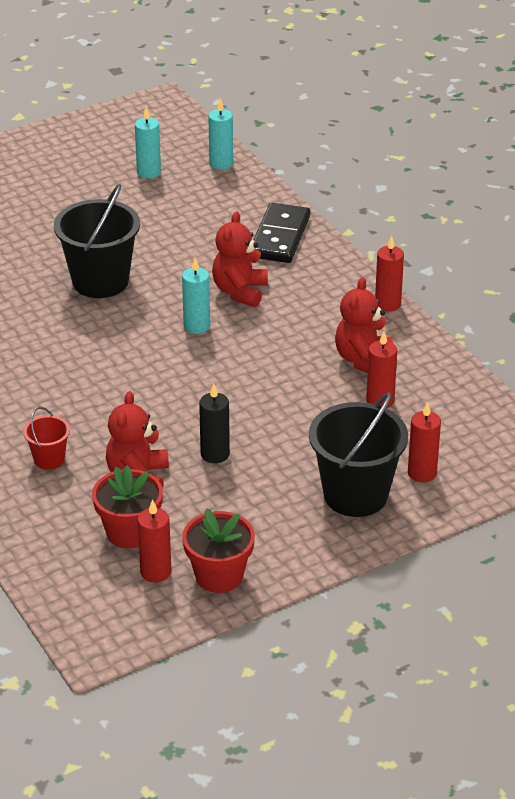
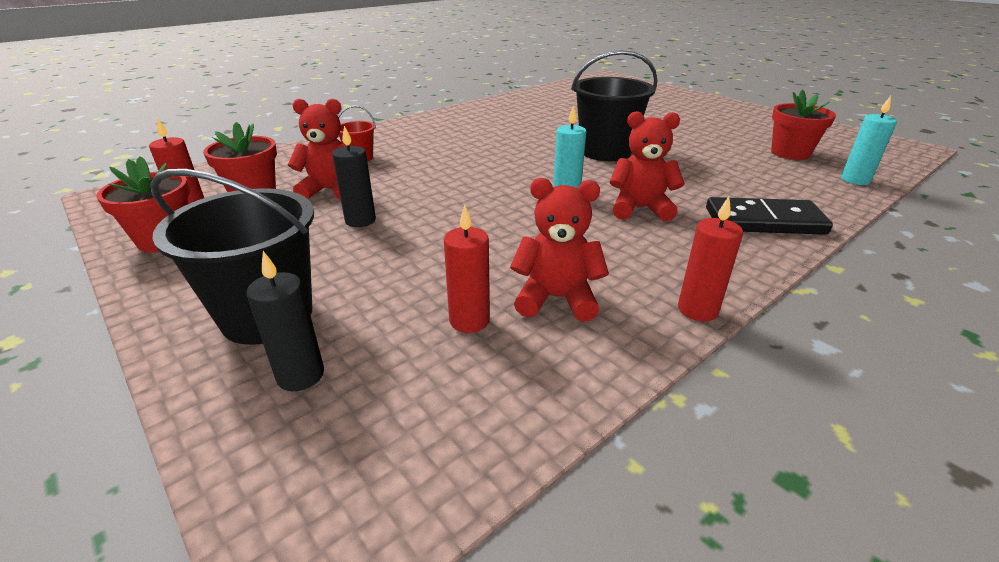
camera: 80 degrees right, 5 degrees down
turquoise candle [135,107,161,178] -> red flower pot [771,89,836,160]
red candle [408,402,441,482] -> black candle [246,251,324,391]

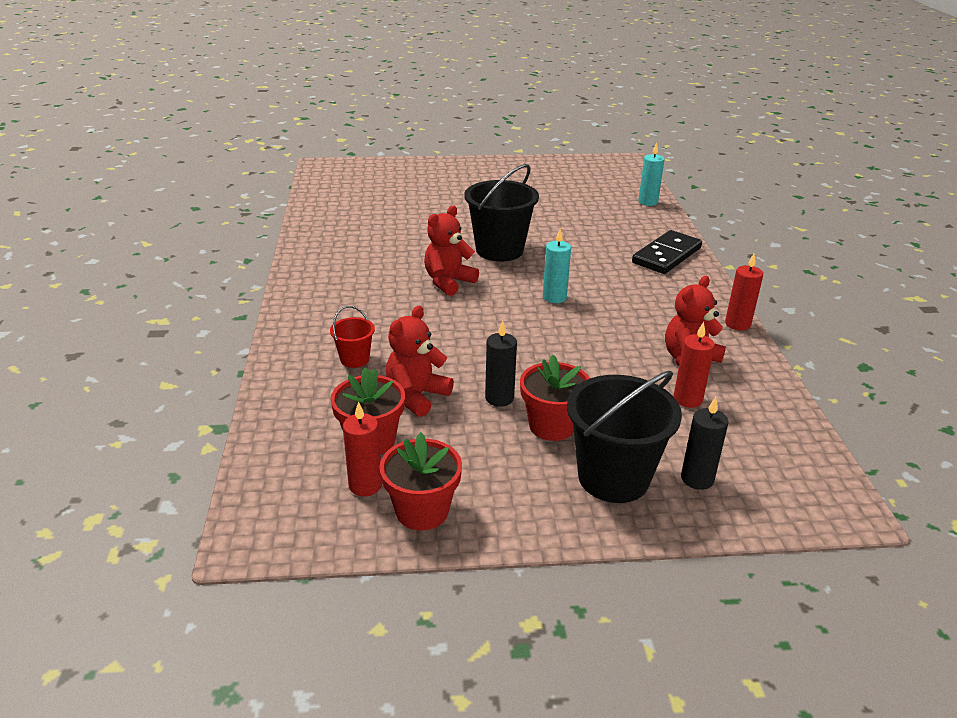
camera: 55 degrees left, 0 degrees up
red teddy bear [609,111,685,221] -> red teddy bear moved to [424,206,479,296]
red flower pot [771,89,836,160] -> red flower pot moved to [520,355,590,441]

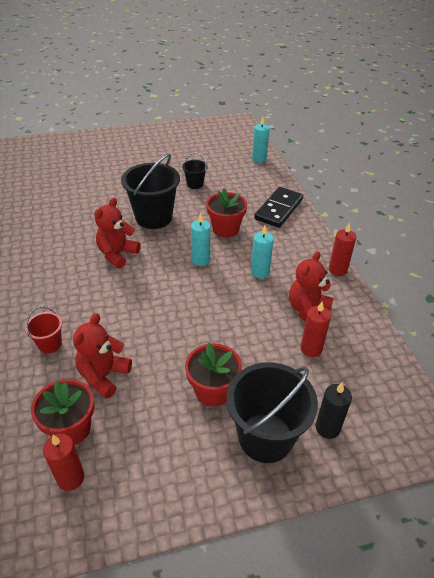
camera: 10 degrees left, 10 degrees up
red flower pot [379,432,462,531] -> red flower pot moved to [206,188,247,238]
black candle [485,320,517,407] -> none
none -> black bucket [182,152,208,189]
none -> turquoise candle [251,225,274,278]

